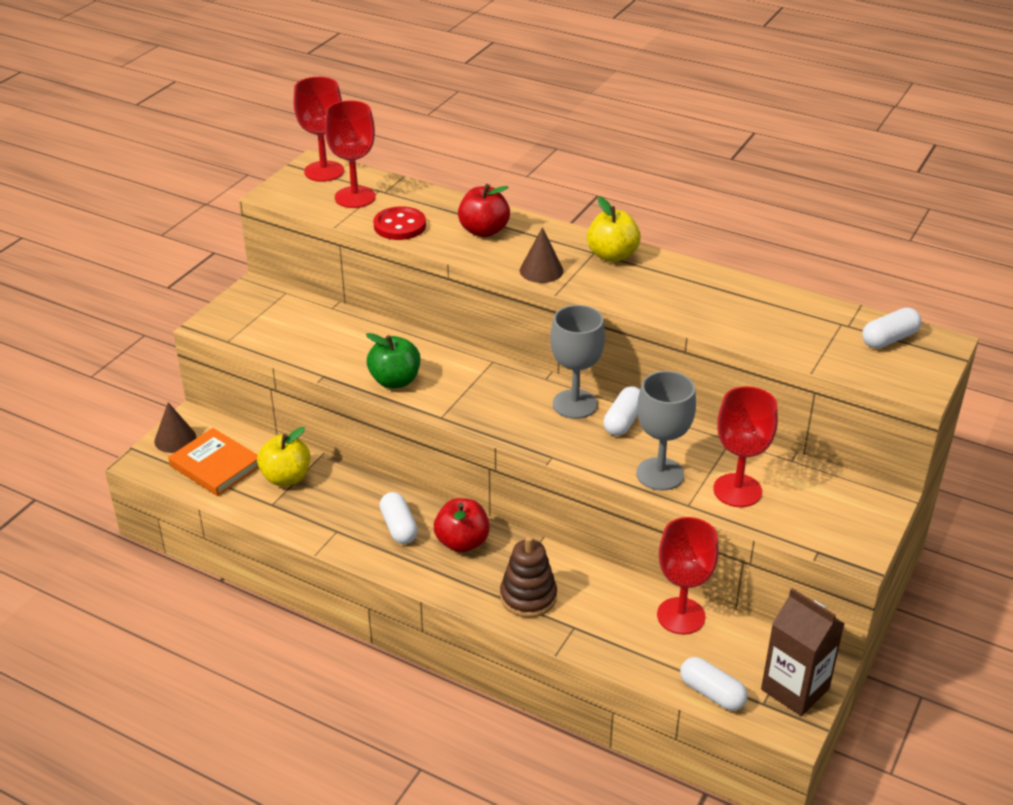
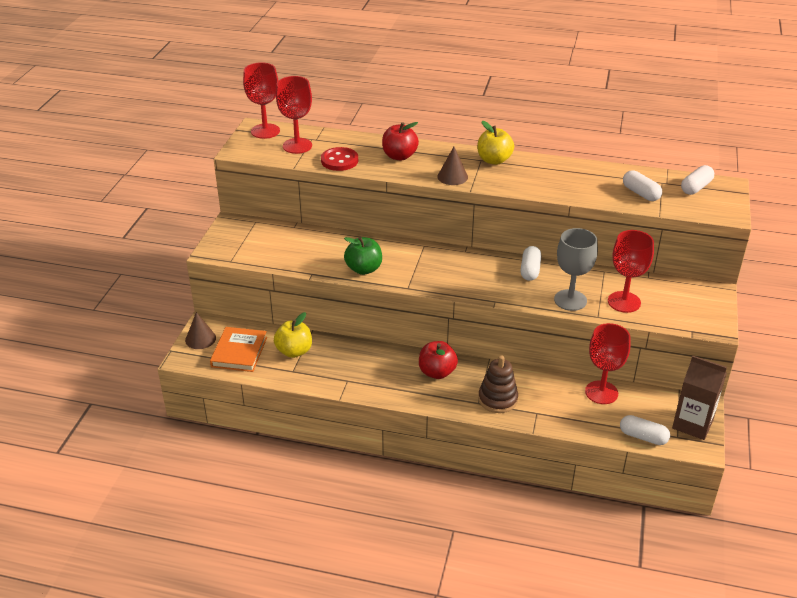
camera: 15 degrees left, 0 degrees up
orange book [168,428,259,496] -> orange book turned 75 degrees clockwise [210,327,267,372]
white capsule [380,492,418,544] -> white capsule moved to [623,170,662,201]
grey goblet [550,305,605,419] -> none

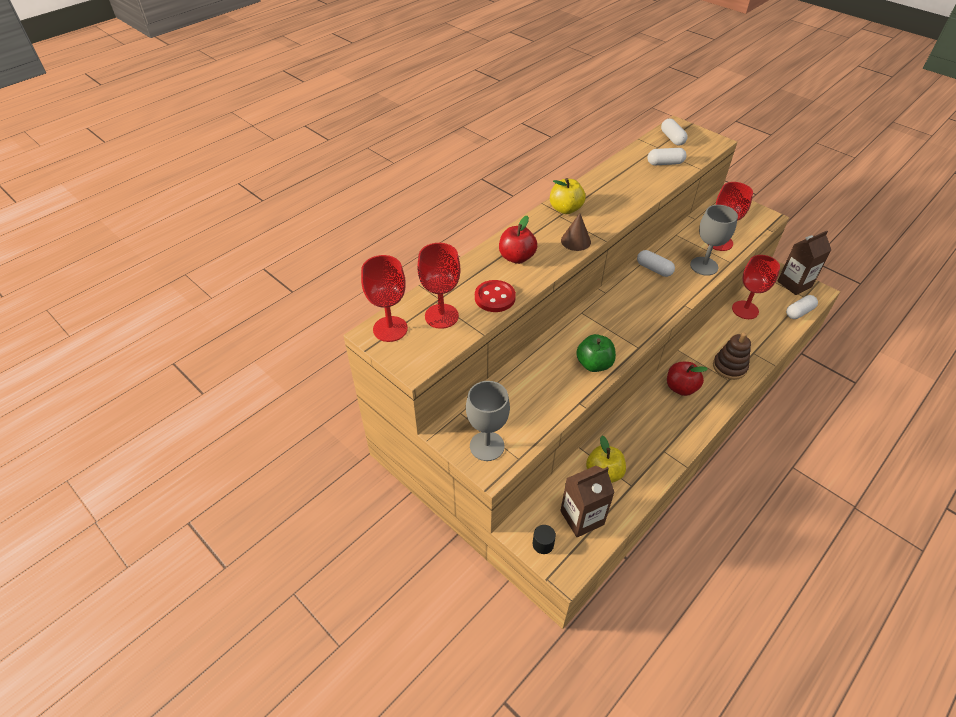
camera: 60 degrees left, 10 degrees up
brown cone [185,312,216,349] -> black cylinder [533,525,556,554]
orange book [210,327,267,372] -> brown carton [560,466,615,537]
none -> grey goblet [466,381,510,461]

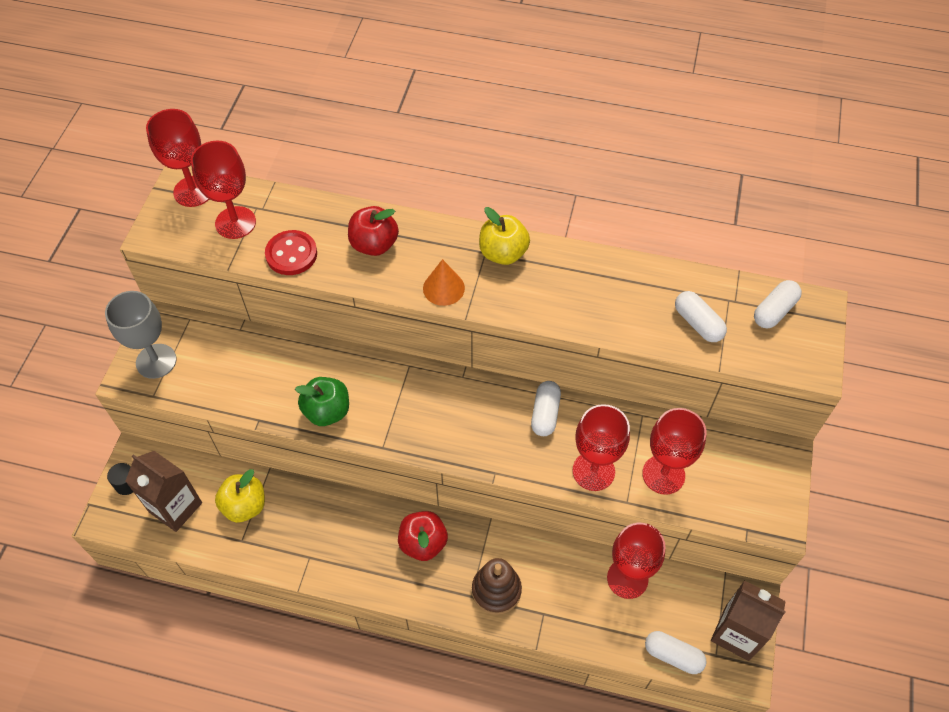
camera: 60 degrees right, 10 degrees up
brown cone [561,213,591,251] -> orange cone [423,259,465,306]
grey goblet [690,205,738,276] -> red goblet [573,404,630,491]

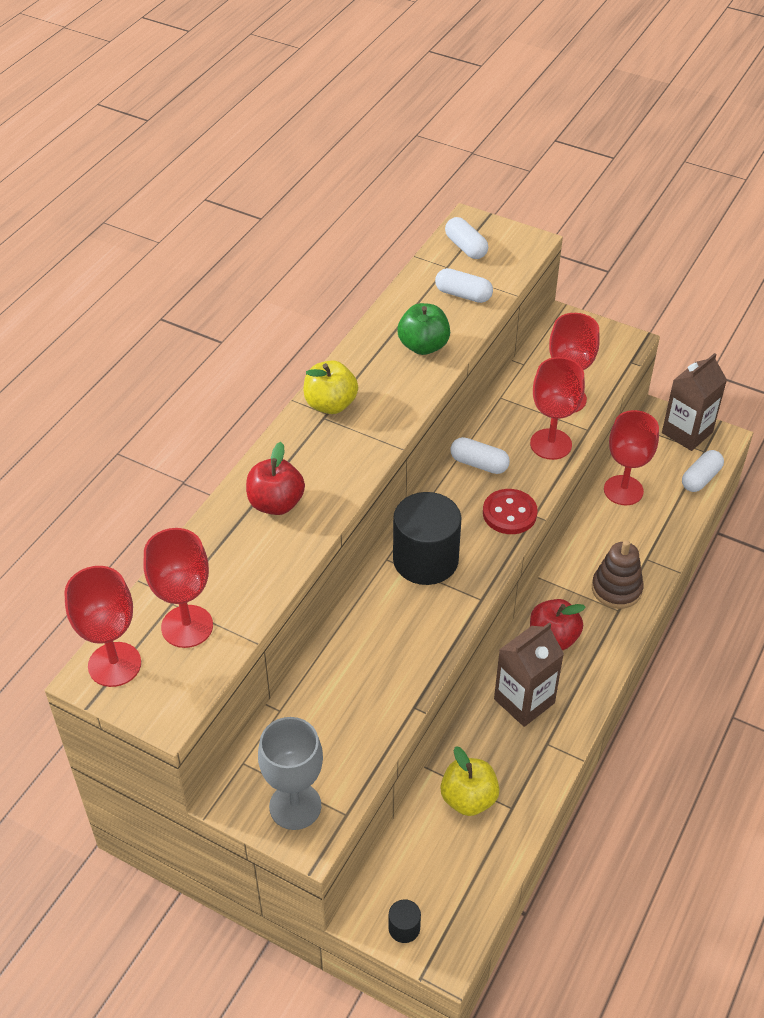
camera: 75 degrees left, 10 degrees down
brown carton [125,451,202,532] -> brown carton moved to [494,622,564,727]
red button [265,230,317,275] -> red button moved to [483,489,538,534]
green apple [295,377,349,426] -> green apple moved to [398,303,450,355]
orange cone [423,259,465,306] -> none
white capsule [675,291,727,342] -> white capsule turned 45 degrees clockwise [435,268,493,303]
none -> black cylinder [393,492,461,585]

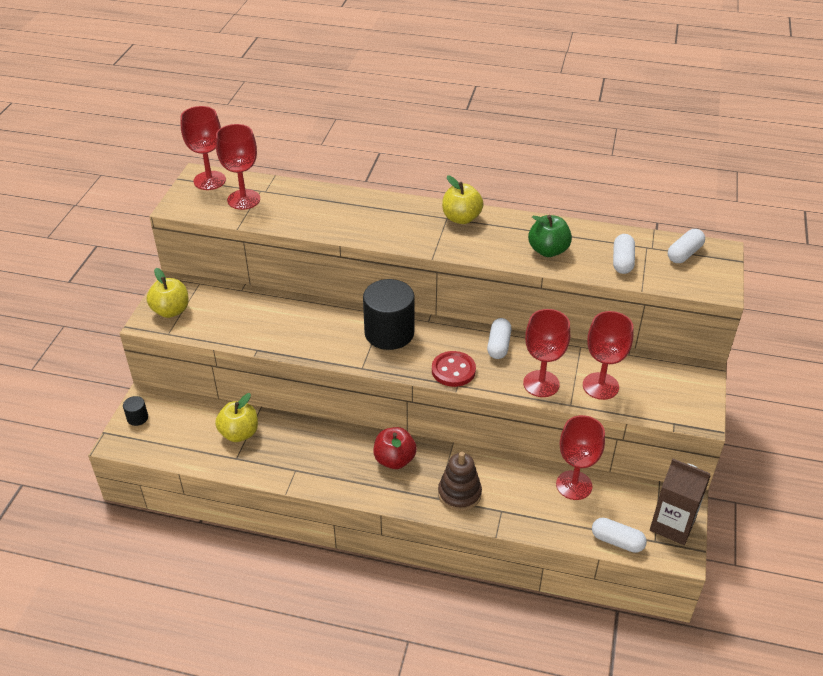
camera: 75 degrees right, 5 degrees down
red apple [246,442,305,515] -> none
grey goblet [258,717,323,830] -> yellow apple [147,268,189,318]
brown carton [494,622,564,727] -> none

